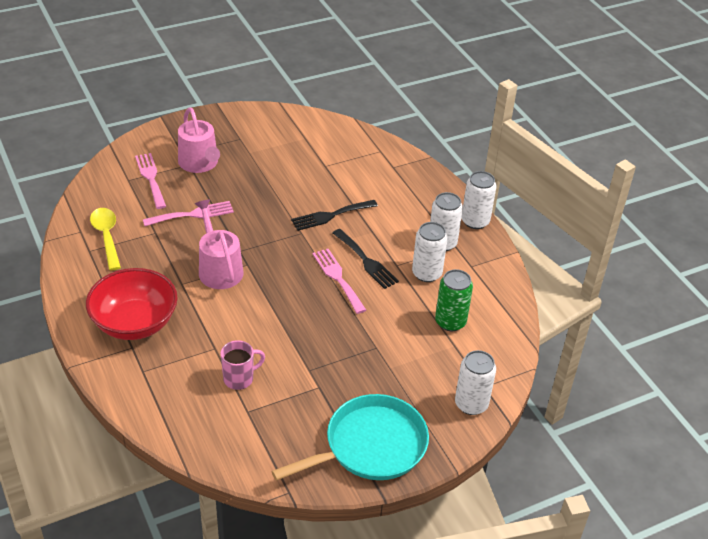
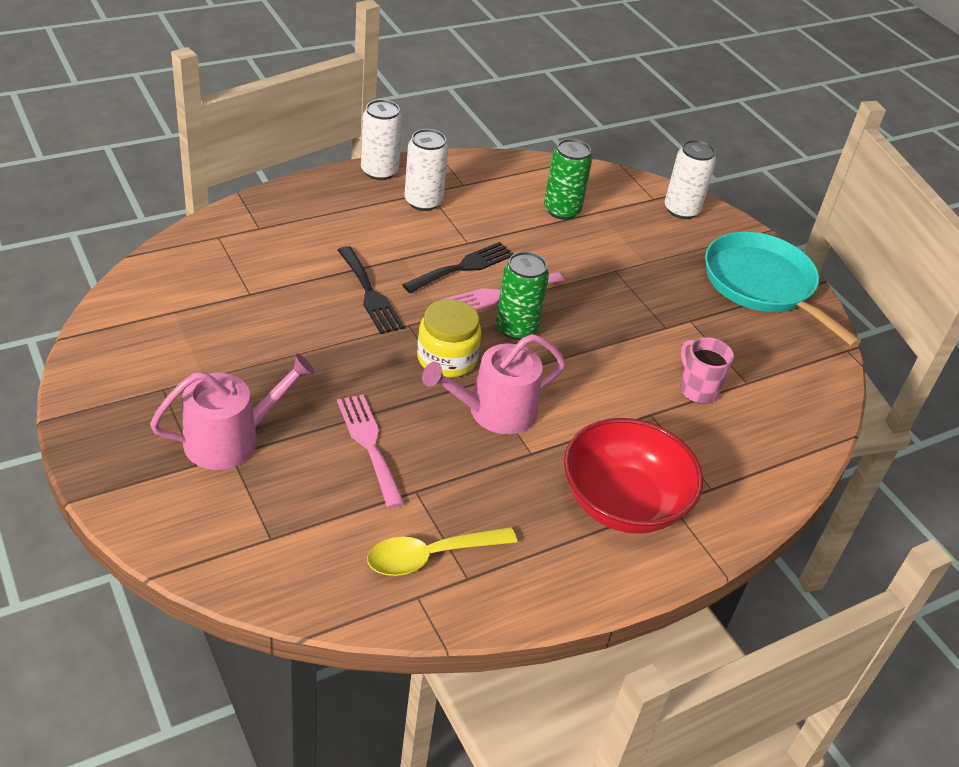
camera: 95 degrees left, 0 degrees up
pink fork [135,153,166,209] -> none
white can [412,222,448,282] -> none
none -> yellow jar [417,299,481,377]
none -> green can [496,252,549,340]

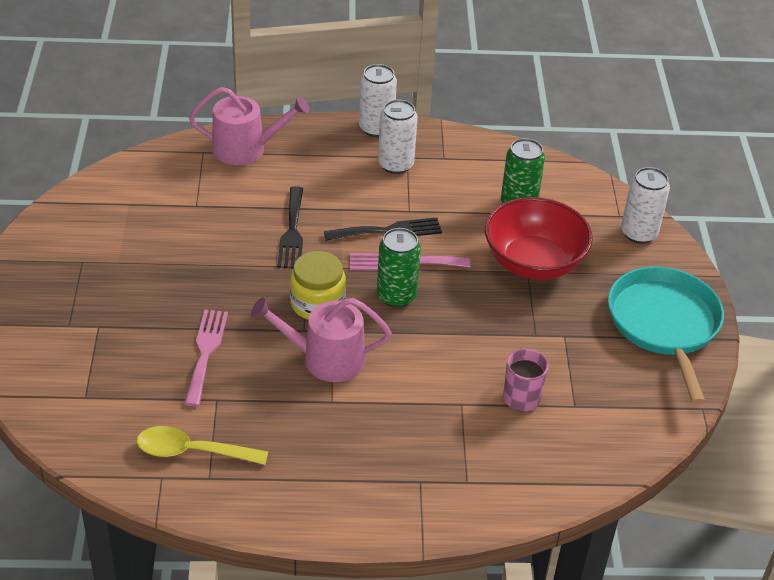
camera: 30 degrees right, 0 degrees up
pink watering can [150,353,315,470] -> pink watering can moved to [189,87,309,165]
red bowl [564,418,703,534] -> red bowl moved to [485,197,593,280]

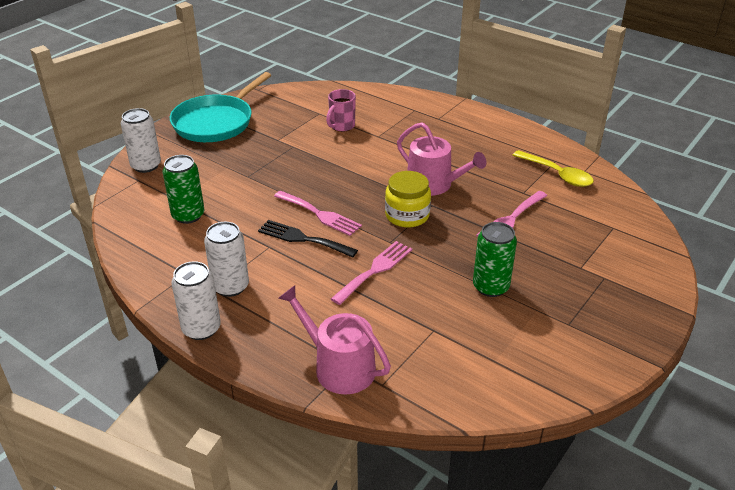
camera: 140 degrees left, 5 degrees down
black fork [277,186,303,268] -> pink fork [331,241,412,305]
green can [377,228,421,307] -> green can moved to [473,222,517,297]
red bowl [485,197,593,280] -> none

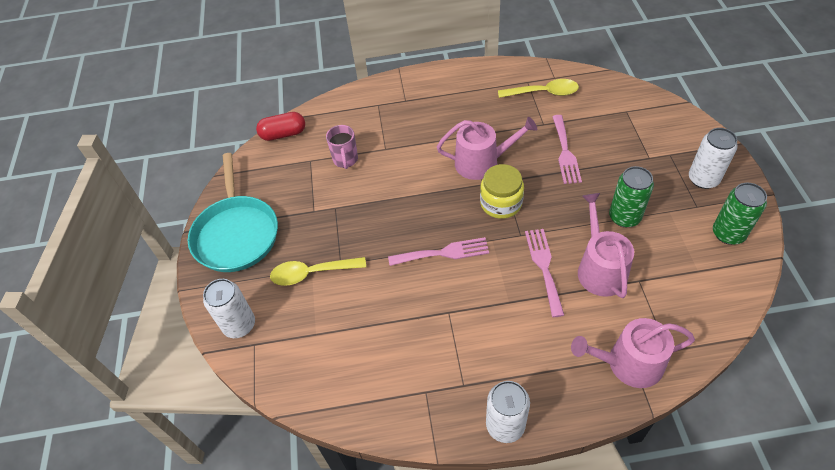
camera: 40 degrees left, 15 degrees up
green can [163,155,204,224] -> green can moved to [713,183,767,245]
white can [204,222,249,297] -> white can moved to [689,128,738,189]
black fork [258,220,358,258] -> none
none -> red capsule [256,112,305,141]
none -> yellow spoon [270,257,366,286]
none -> pink watering can [578,193,634,298]

